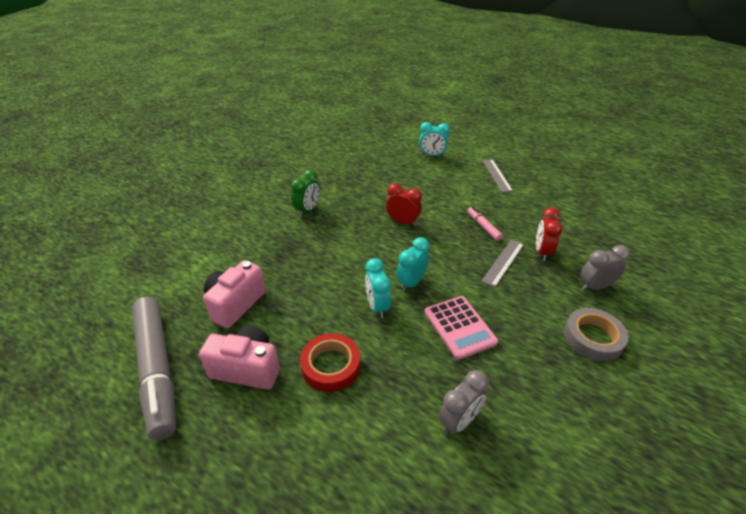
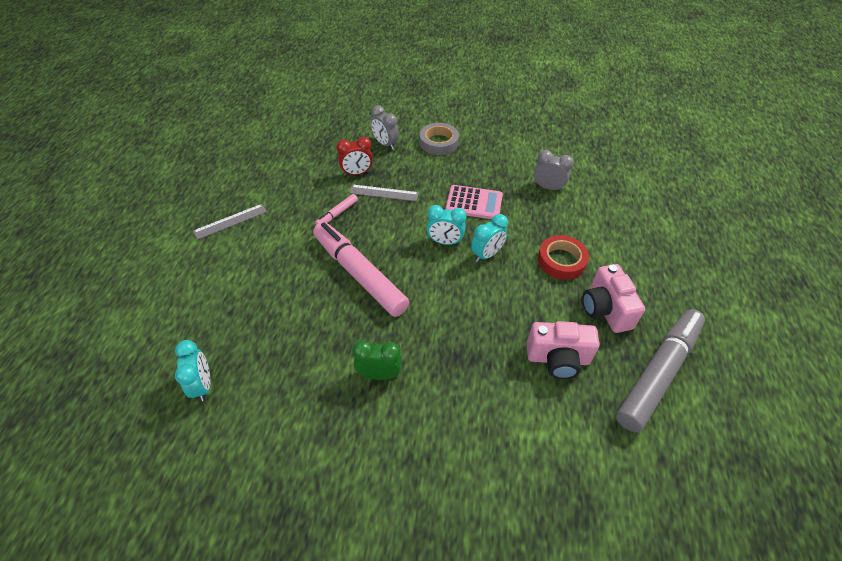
camera: 115 degrees left, 10 degrees up
red clock [386,183,422,226] -> pink marker [313,222,409,317]
turquoise clock [419,122,450,157] -> turquoise clock moved to [175,340,210,401]
pink calculator [424,296,498,360] -> pink calculator turned 60 degrees clockwise [445,185,503,219]

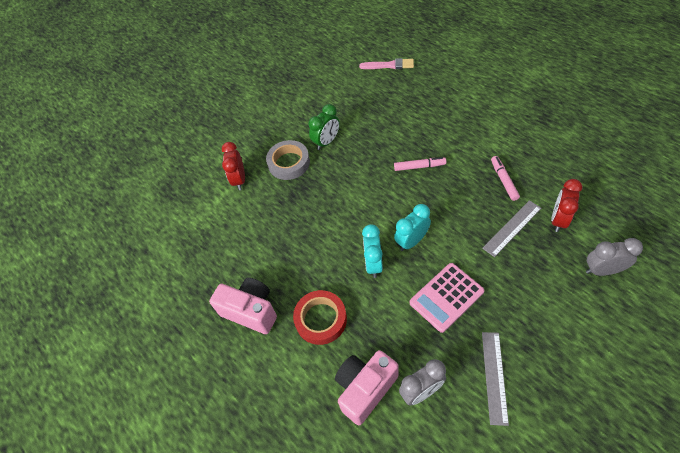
camera: 135 degrees right, 5 degrees up
turquoise clock [175,340,210,401] -> pink brush [359,58,414,69]
grey ruler [193,204,267,240] -> grey ruler moved to [482,332,509,426]
pink marker [313,222,409,317] -> pink marker [394,157,446,171], size x0.42
grey tape [420,123,459,155] -> grey tape moved to [266,140,310,180]
pink camera [527,321,600,379] -> pink camera moved to [335,350,399,425]
grey marker [616,309,705,432] -> none
none -> red clock [222,142,245,190]

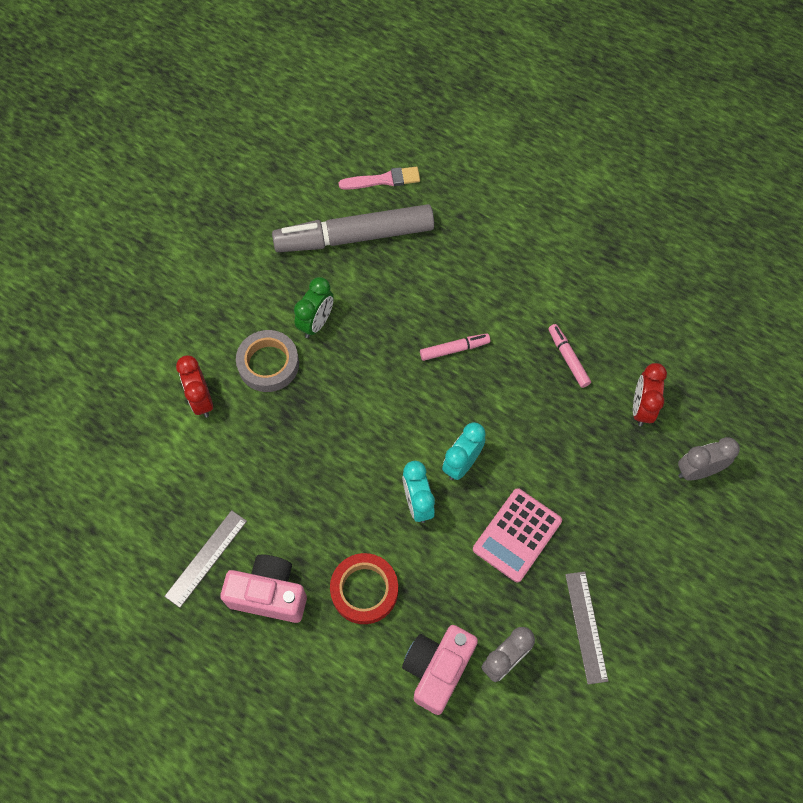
camera: 20 degrees left, 10 degrees up
grey ruler [482,200,541,257] -> grey ruler moved to [164,510,247,608]
none -> grey marker [272,204,434,252]

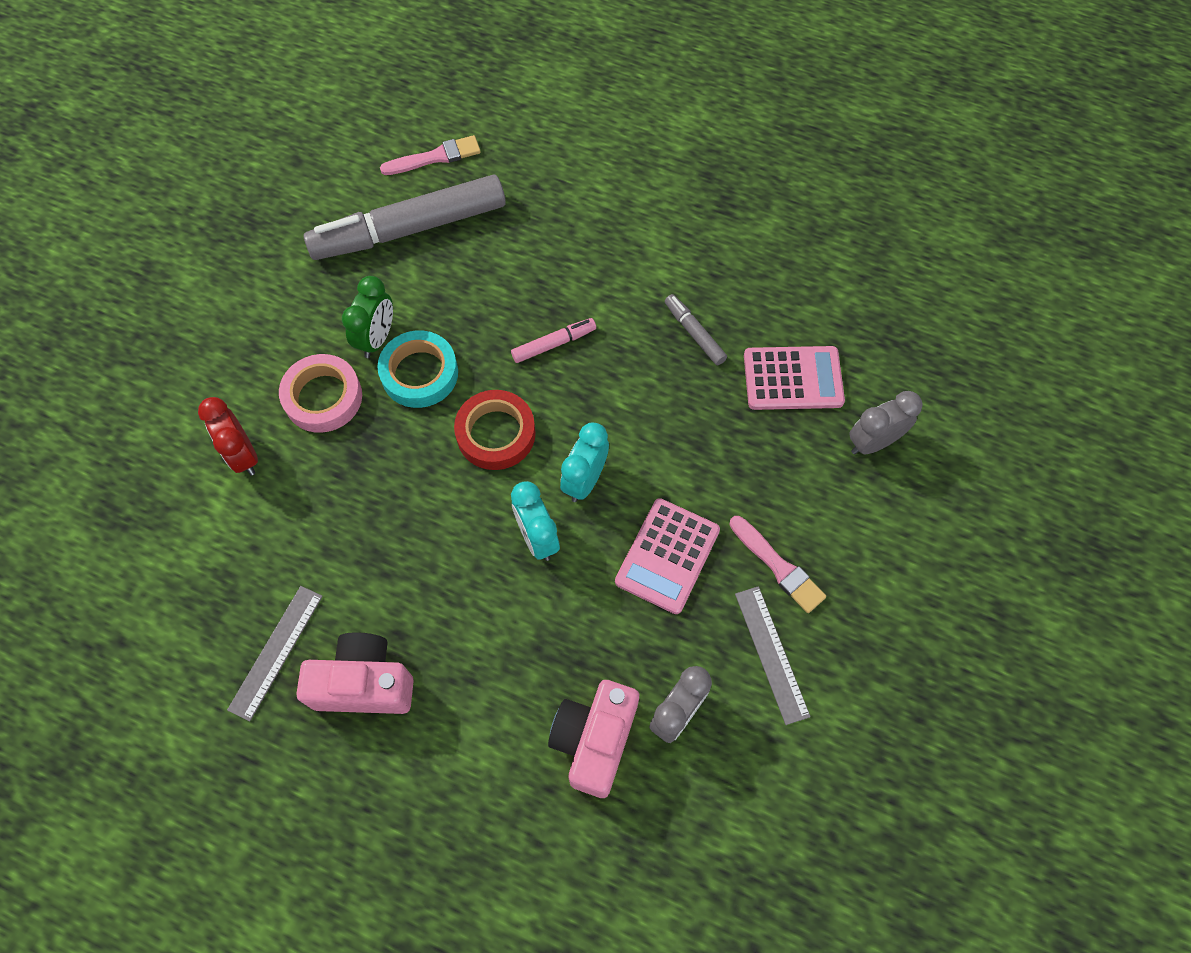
camera: 10 degrees left, 0 degrees up
grey tape [236,330,299,392] -> pink tape [279,354,362,433]
red tape [330,553,398,624] -> red tape moved to [454,390,536,470]
pink marker [548,324,591,388] -> grey marker [665,294,727,365]
red clock [633,363,667,426] -> pink calculator [744,346,845,410]
none -> turquoise tape [377,331,458,408]
none -> pink brush [729,516,826,613]

